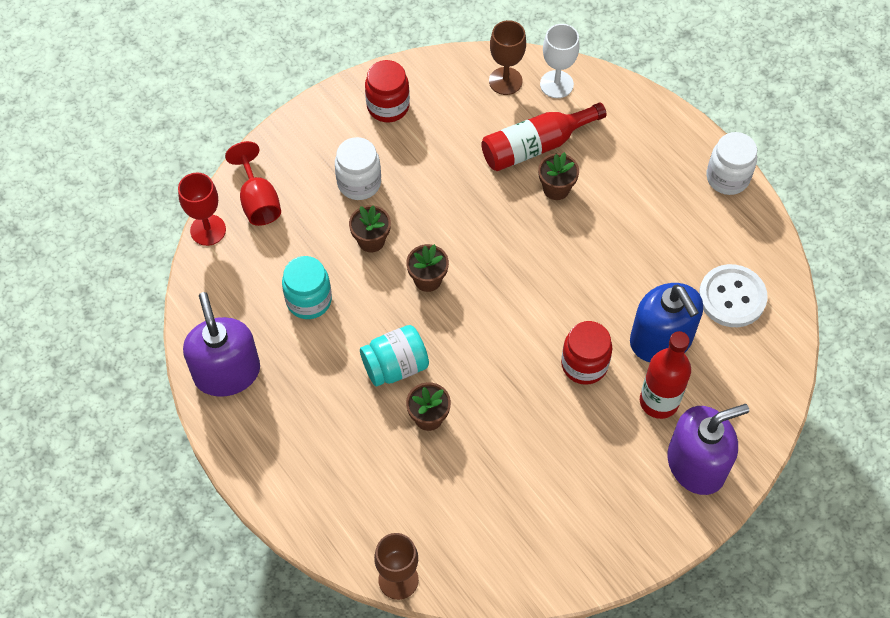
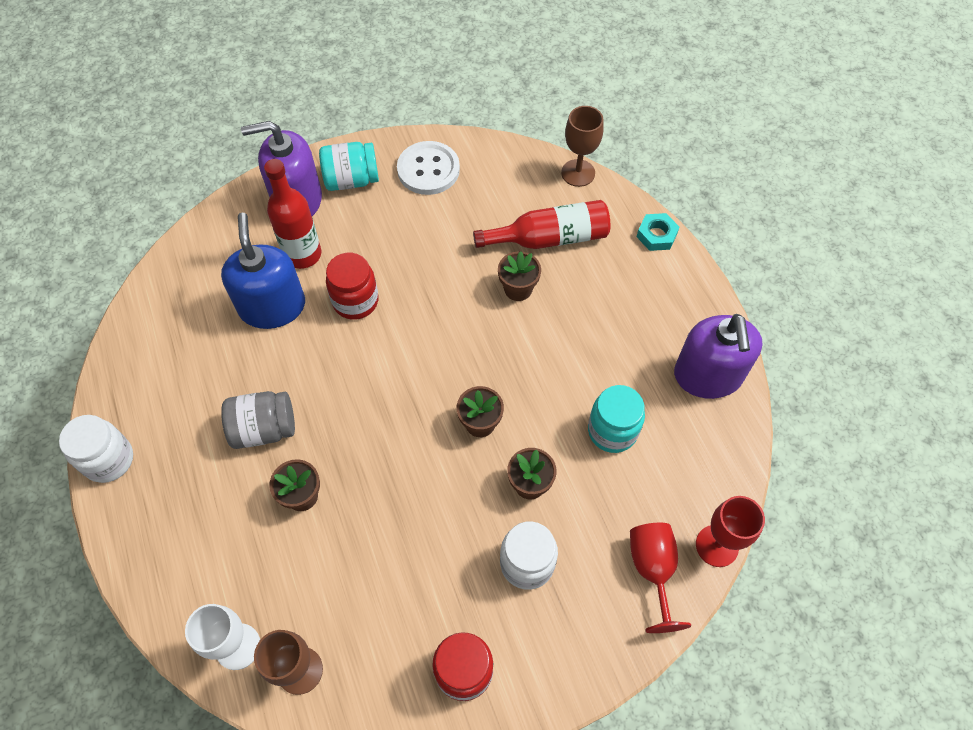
camera: 165 degrees left, 0 degrees up
turquoise jar [360,325,429,386] -> turquoise jar moved to [319,142,379,191]
red bottle [481,102,607,171] -> red bottle moved to [473,200,610,249]
white button [699,264,768,327] -> white button moved to [397,141,460,195]
none -> grey jar [221,391,295,449]
none -> turquoise nut [637,213,679,251]

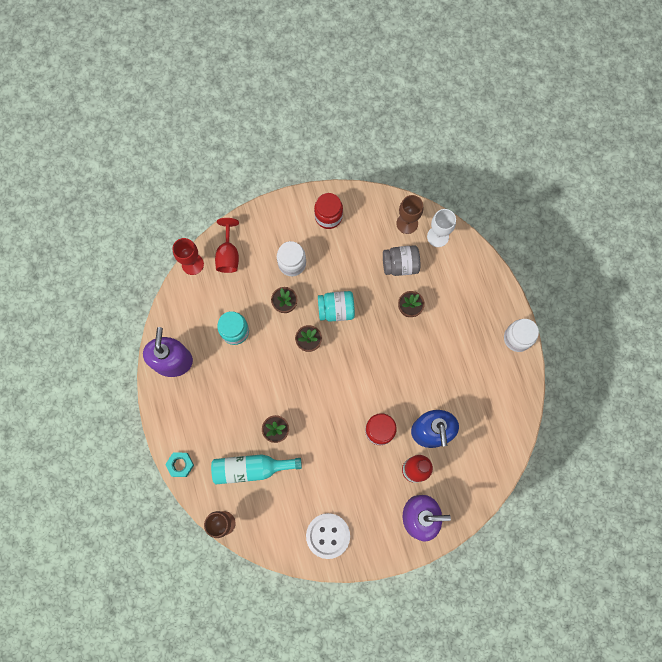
camera: 175 degrees left, 15 degrees up
grey jar [221,391,295,449] -> grey jar moved to [383,245,420,276]
turquoise jar [319,142,379,191] -> turquoise jar moved to [318,291,355,322]
red bottle [473,200,610,249] -> turquoise bottle [211,454,302,484]

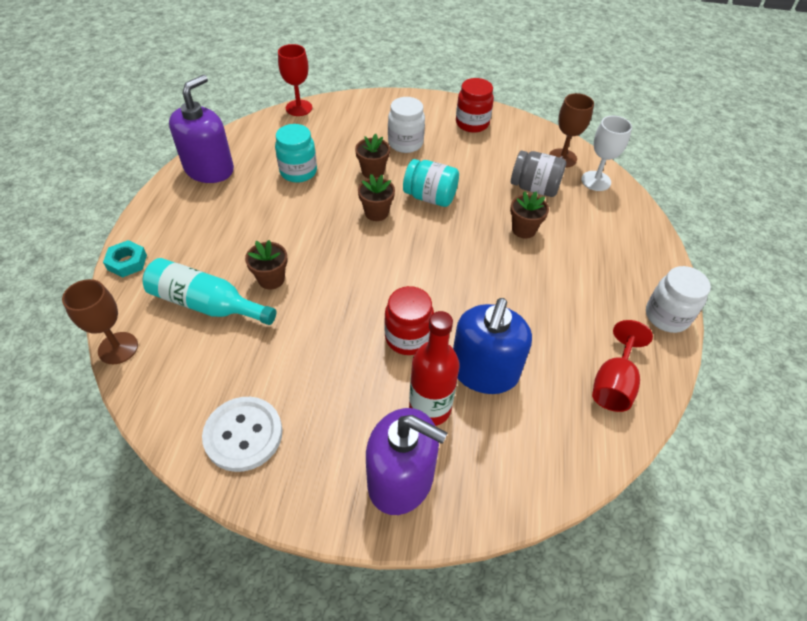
camera: 25 degrees right, 25 degrees down
red goblet [215,218,239,273] -> red goblet moved to [592,320,653,412]

